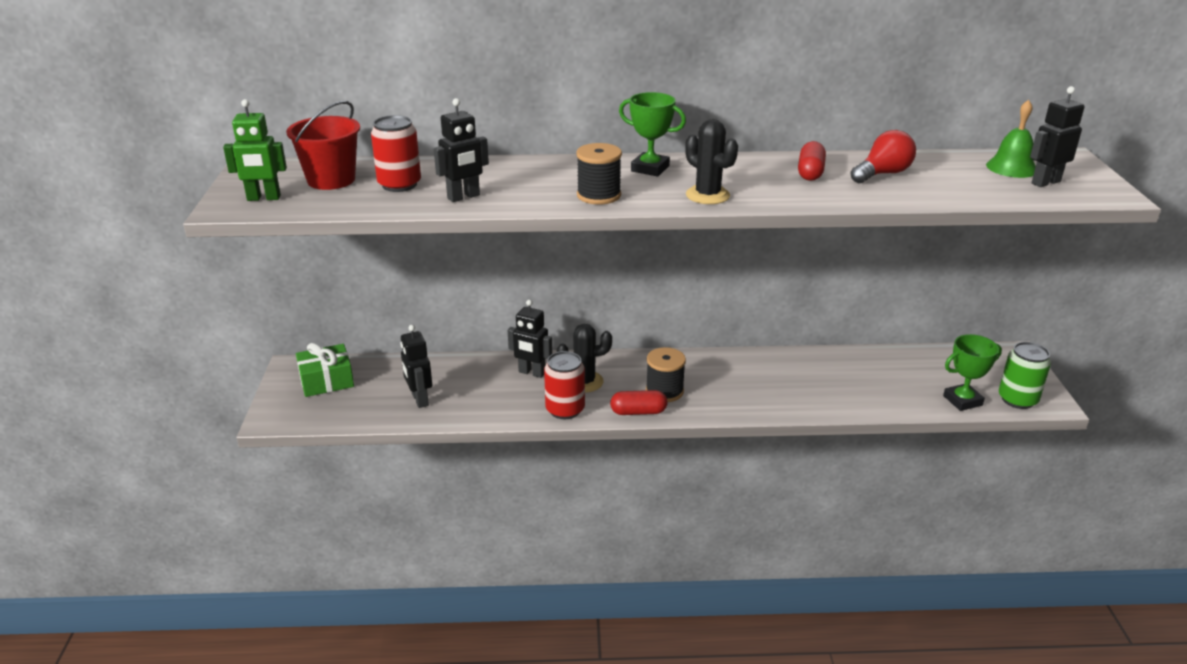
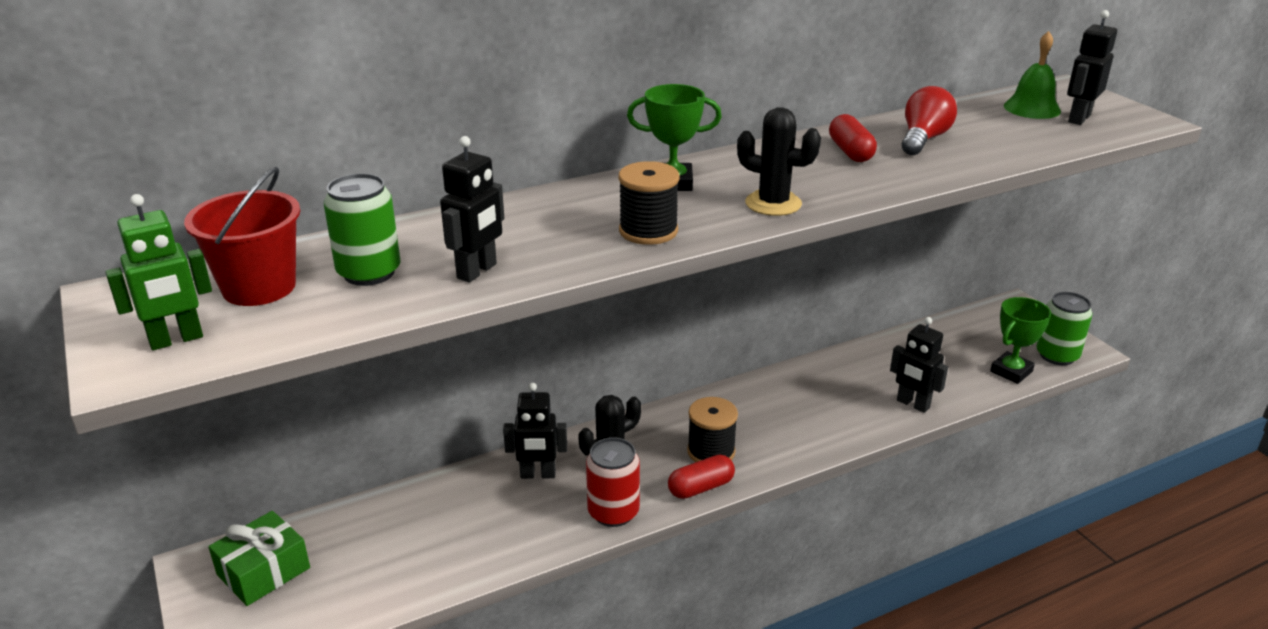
camera: 25 degrees left, 0 degrees up
red can [371,115,421,192] -> green can [324,173,400,286]
black robot [400,325,432,408] -> black robot moved to [890,317,948,413]

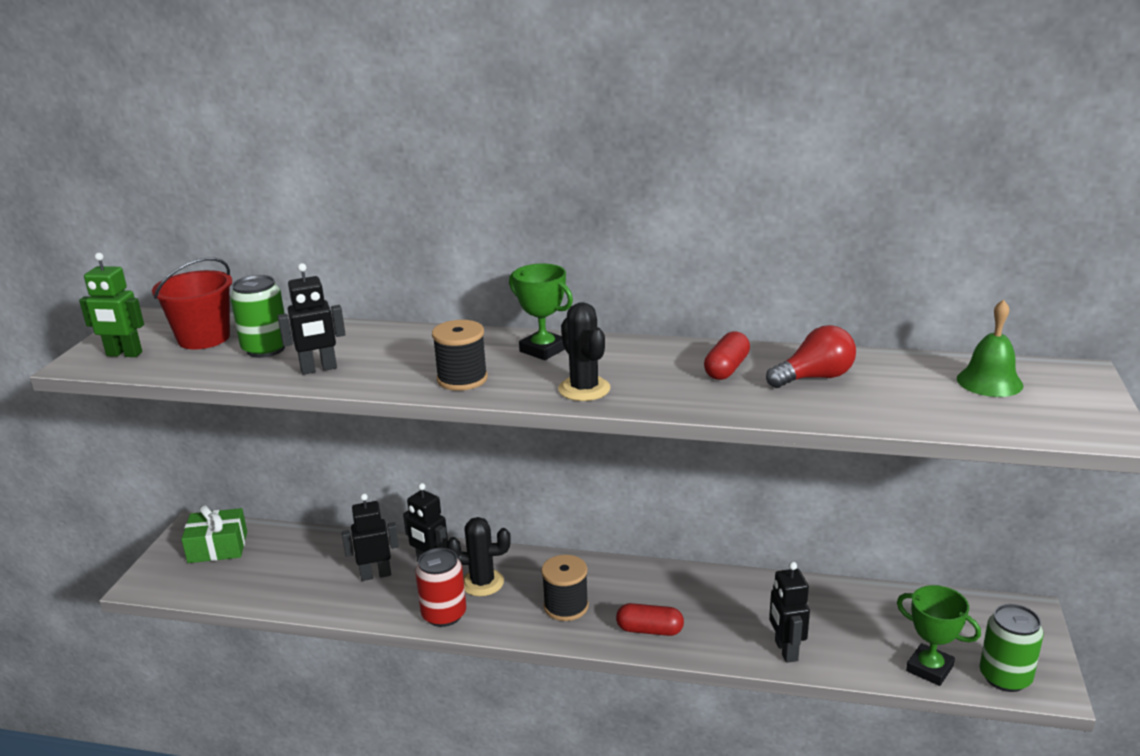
camera: 40 degrees right, 5 degrees down
red capsule [668,454,735,499] -> red capsule moved to [616,603,684,636]
green trophy [990,297,1051,384] -> green trophy turned 45 degrees clockwise [897,585,981,686]
black robot [1067,10,1117,125] -> black robot moved to [342,493,399,581]

